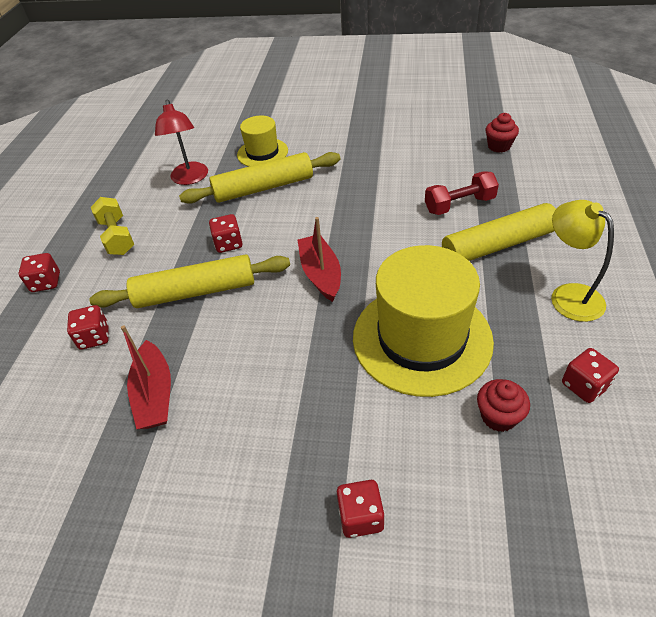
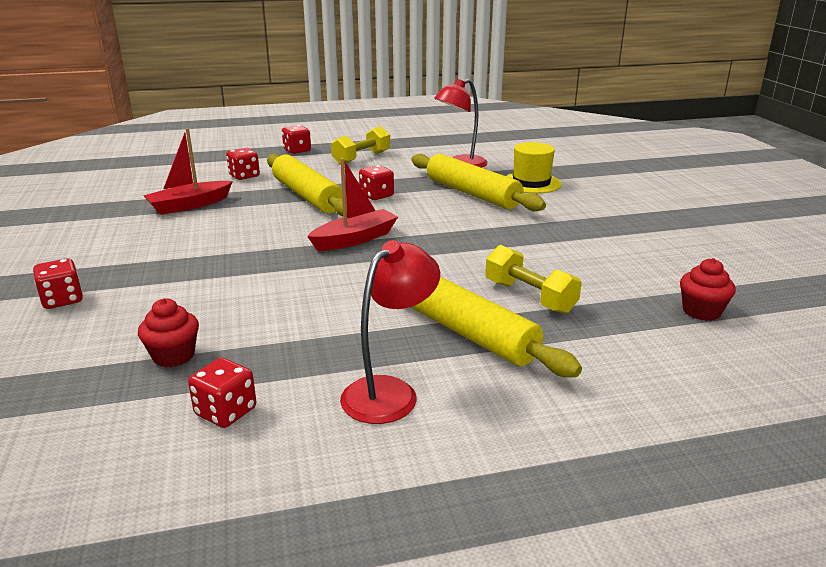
camera: 65 degrees right, 20 degrees down
yellow hat [353,245,494,397] -> none
red dumbbell [425,171,499,215] -> yellow dumbbell [485,245,582,314]
yellow lamp [551,200,614,322] -> red lamp [340,240,440,424]

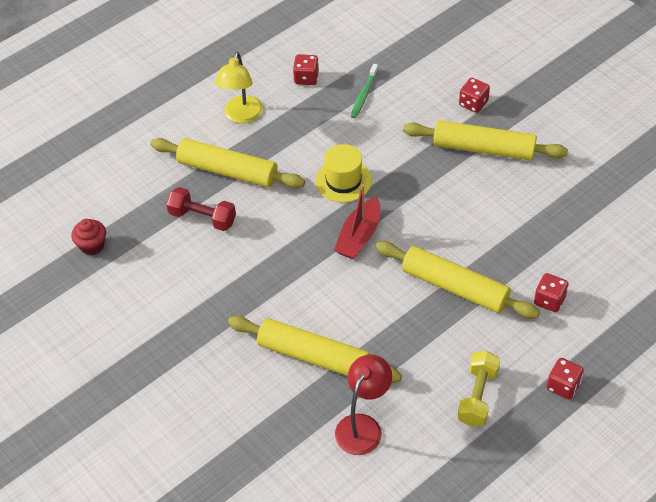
camera: 155 degrees right, 25 degrees up
red cupcake [138,298,199,367] -> green toothbrush [351,64,378,118]
red boat [143,128,233,215] -> none
red lamp [340,240,440,424] -> yellow lamp [215,52,263,124]
red dice [359,165,394,200] -> none
yellow dumbbell [485,245,582,314] -> red dumbbell [166,187,236,231]
yellow hat [507,142,562,194] -> yellow hat moved to [316,144,372,203]
none -> yellow rolling pin [403,120,568,160]

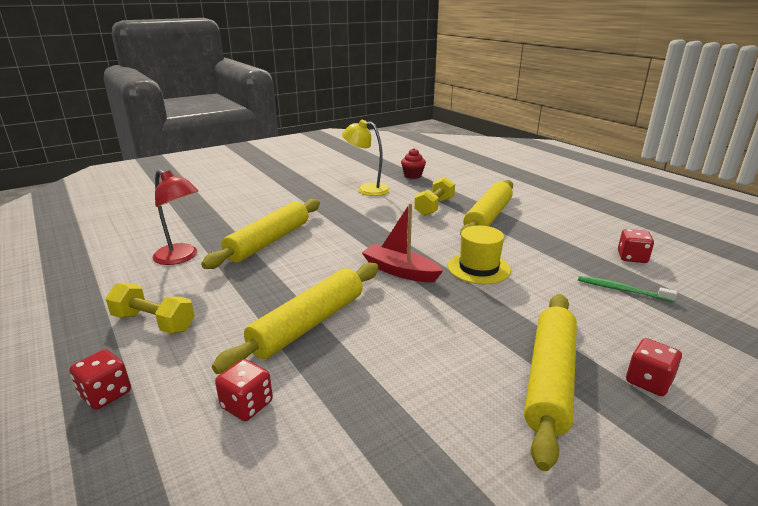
camera: 95 degrees right, 25 degrees down
red dumbbell [166,187,236,231] -> yellow dumbbell [414,177,455,216]
yellow lamp [215,52,263,124] -> yellow lamp moved to [342,120,390,196]

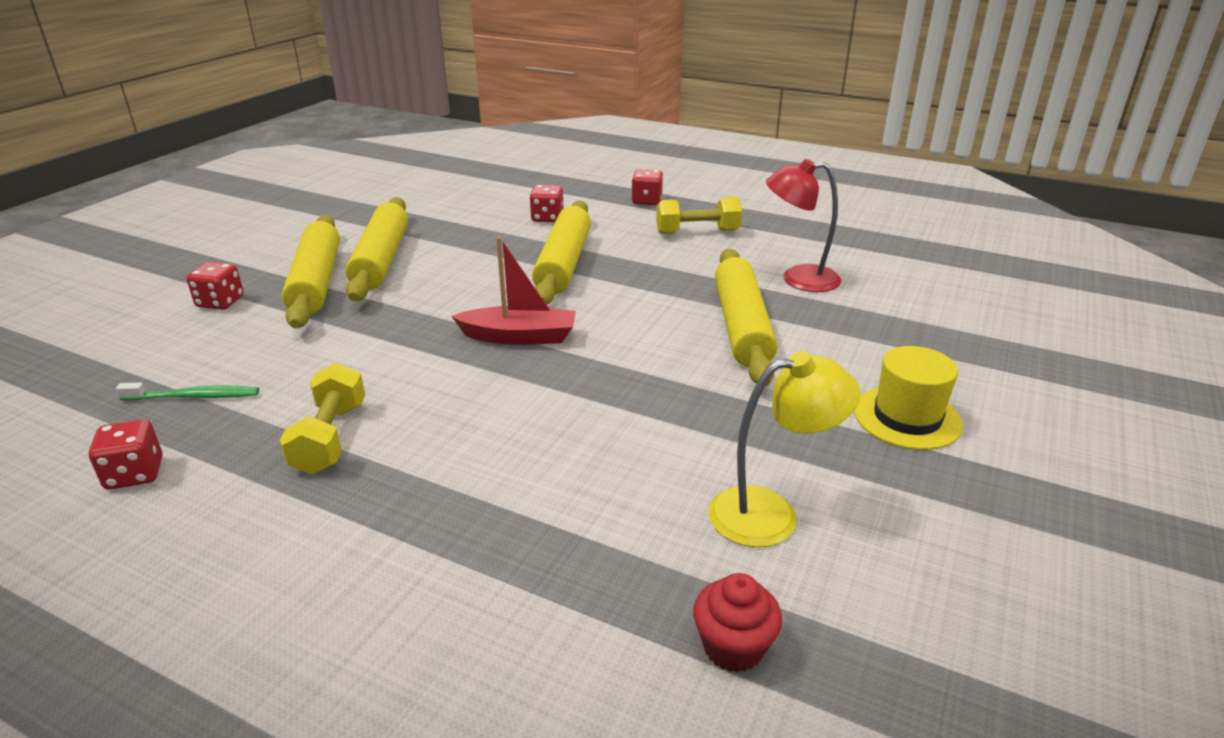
camera: 150 degrees right, 5 degrees up
yellow dumbbell [414,177,455,216] -> yellow dumbbell moved to [280,362,365,474]
yellow hat [448,225,511,284] -> yellow hat moved to [854,346,963,450]
yellow rolling pin [460,180,513,235] -> yellow rolling pin moved to [346,197,408,301]

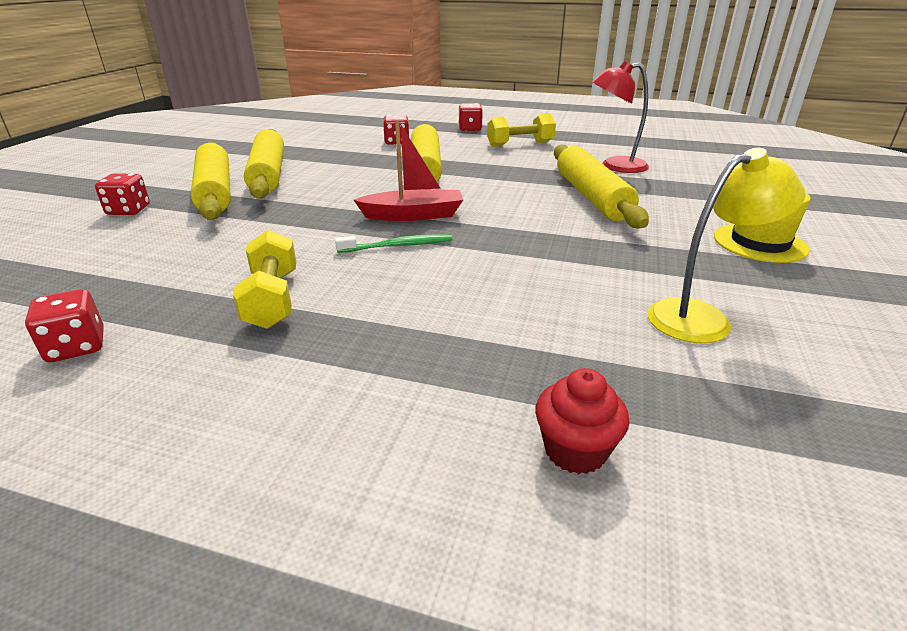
camera: 10 degrees left, 0 degrees up
green toothbrush [116,383,259,401] -> green toothbrush moved to [335,235,453,253]
red cupcake [693,573,782,673] -> red cupcake moved to [535,368,630,474]

